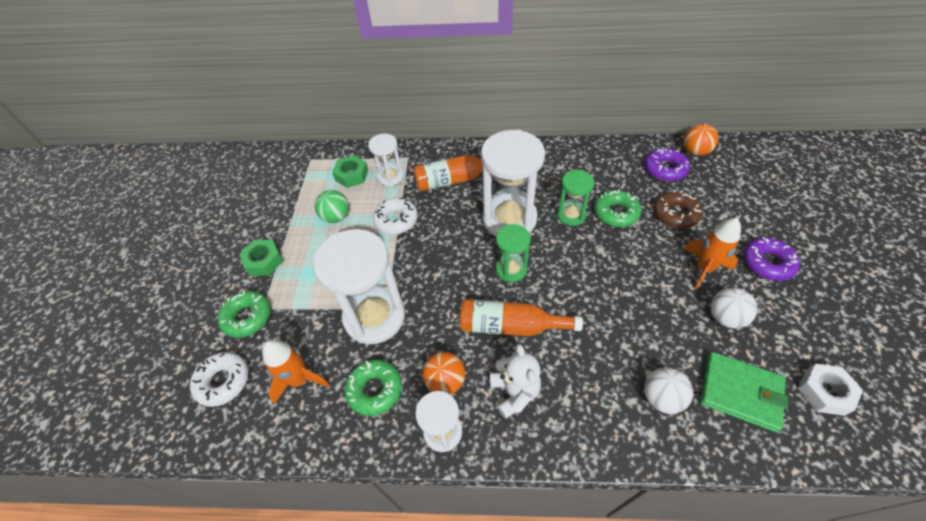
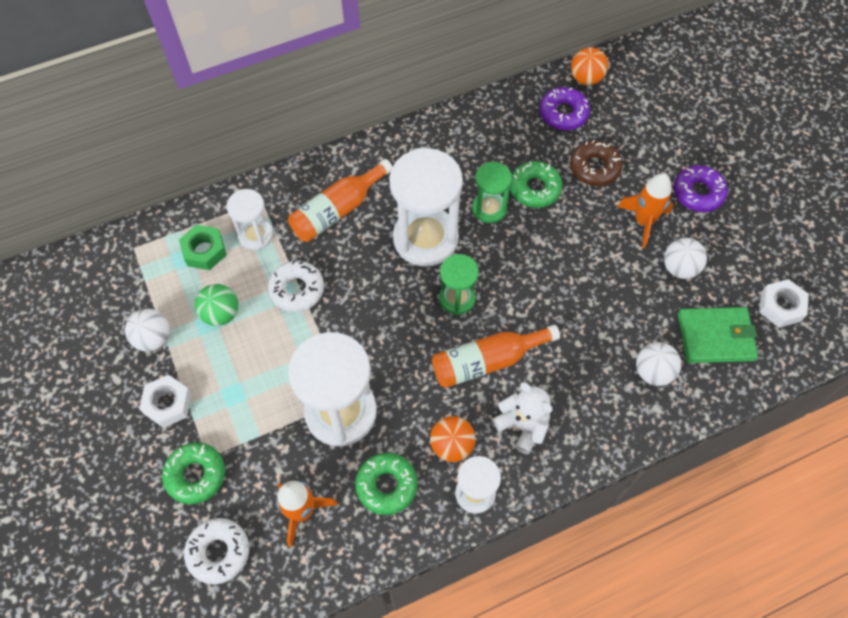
camera: 30 degrees left, 10 degrees up
green nut [239,240,283,276] -> white nut [139,375,192,428]
none -> white ball [125,309,170,352]

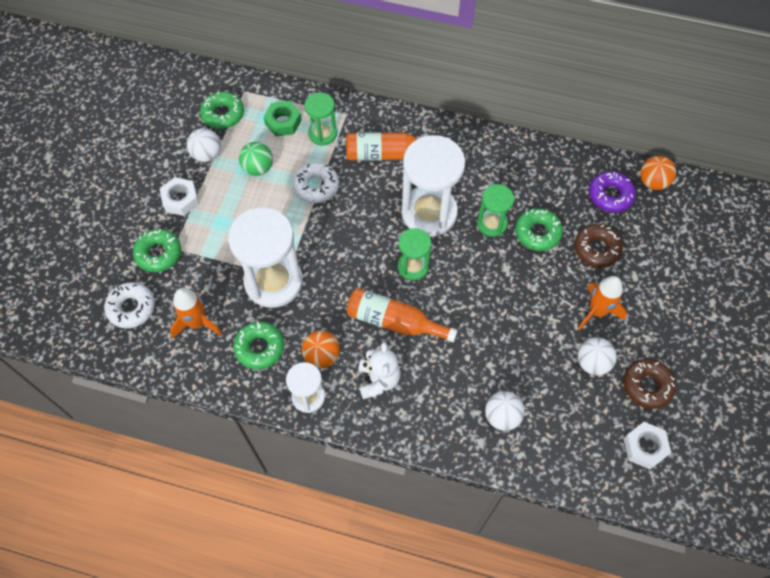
camera: 40 degrees right, 0 degrees up
white hourglass [226,189,273,250] -> green hourglass [304,93,337,146]
purple donut [674,165,728,212] -> none
green wallet [678,307,758,363] -> none
none -> green donut [200,91,244,129]
none -> brown donut [623,359,676,409]

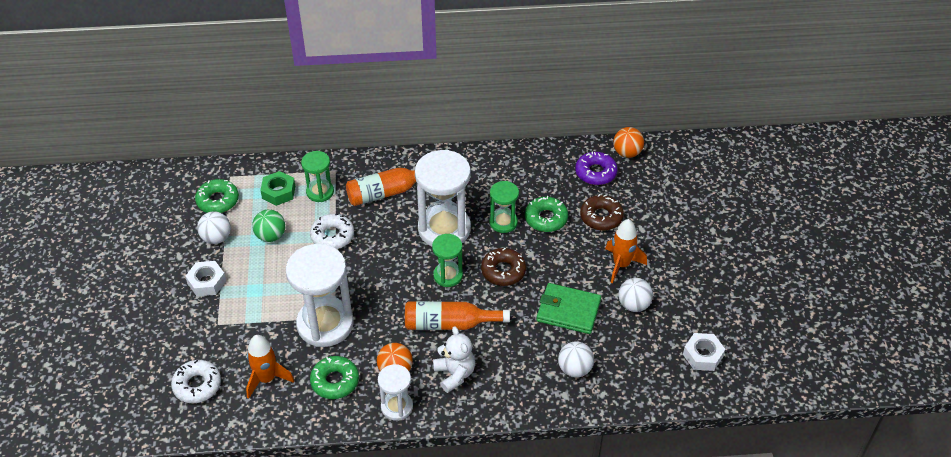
camera: 20 degrees left, 15 degrees down
green donut [133,229,181,272] -> none
brown donut [623,359,676,409] -> brown donut moved to [481,248,526,286]
none -> green wallet [537,283,601,334]

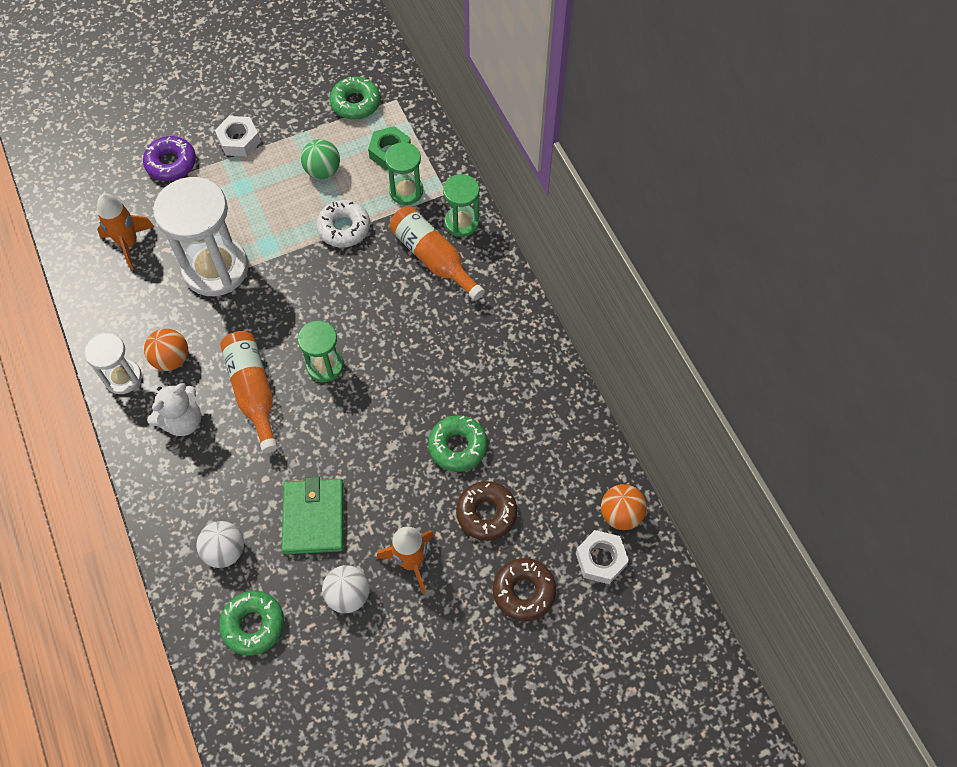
camera: 70 degrees right, 15 degrees up
white donut [171,360,221,403] -> none
white ball [197,211,231,244] -> none
green donut [310,356,359,399] -> green donut moved to [219,591,284,656]
white hourglass [415,150,471,246] -> none
brown donut [481,248,526,286] -> brown donut moved to [493,558,556,621]
green hourglass [489,181,519,233] -> green hourglass moved to [443,174,479,237]
purple donut [575,151,617,185] -> purple donut moved to [143,136,196,181]
white nut [683,333,725,371] -> white nut moved to [576,530,629,584]

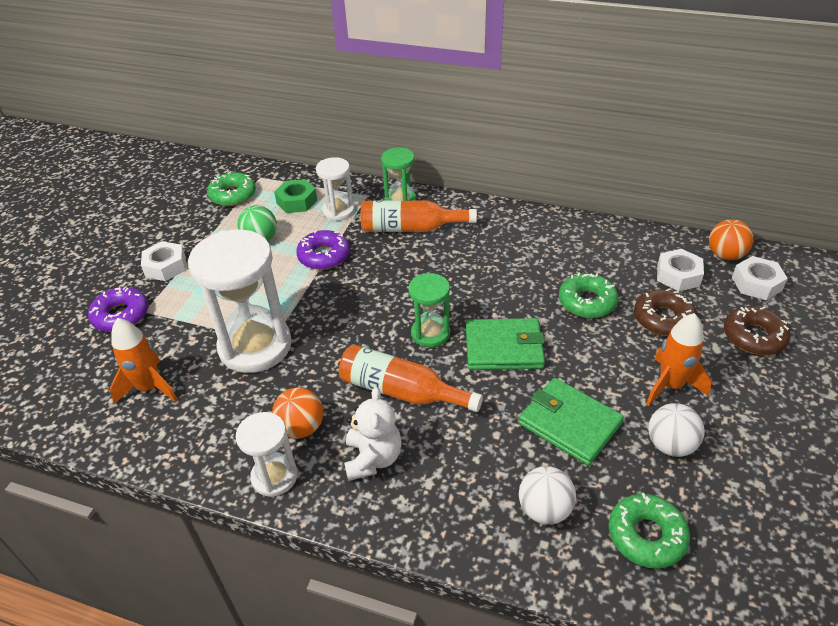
camera: 45 degrees left, 20 degrees down
white donut [316,200,370,247] -> purple donut [296,230,350,270]
green hourglass [385,142,423,205] -> white hourglass [316,157,355,221]
none -> green wallet [466,318,545,370]
none -> white nut [657,249,704,291]

